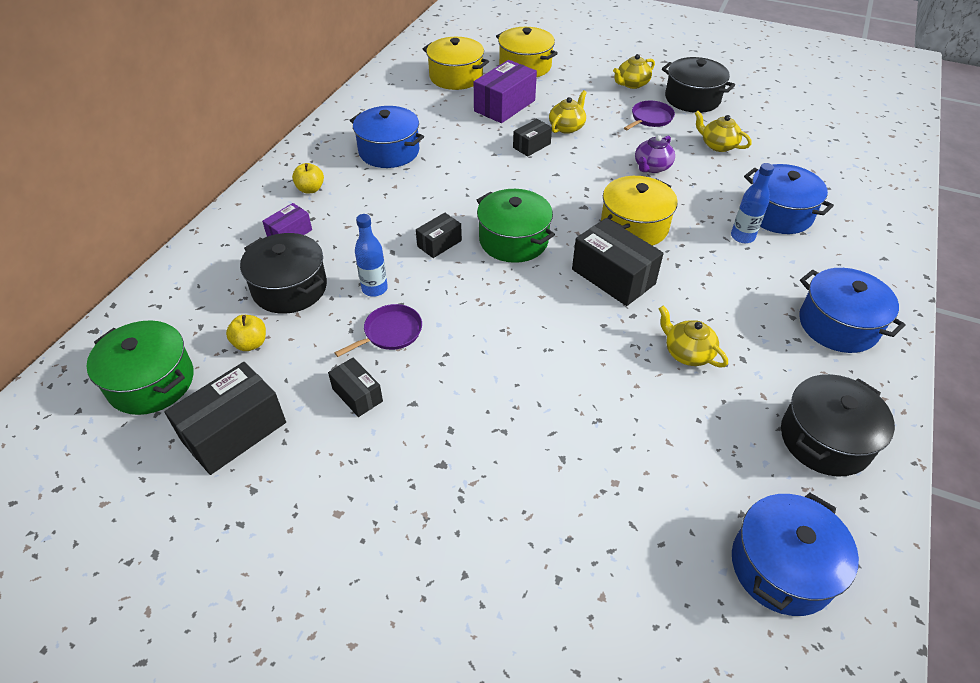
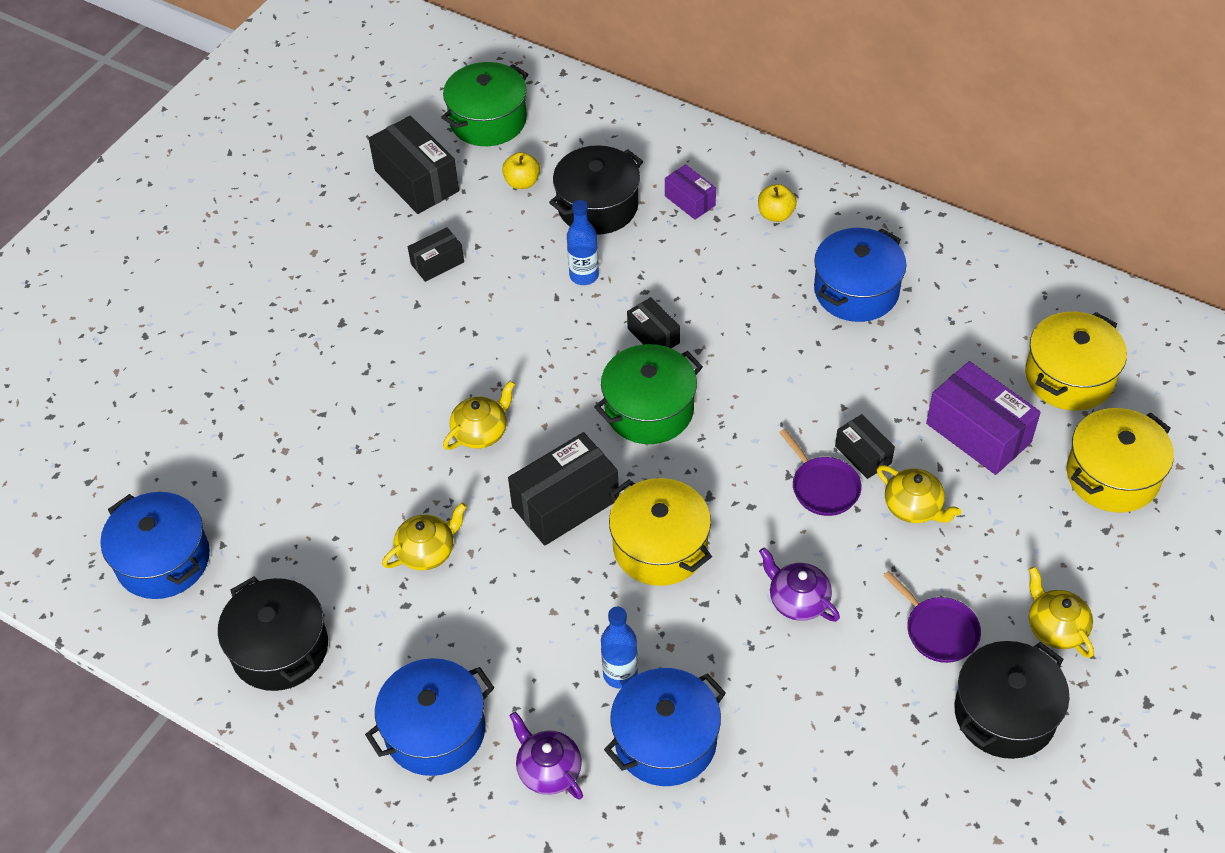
camera: 100 degrees right, 5 degrees up
purple pan [335,304,422,357] -> purple pan moved to [779,429,862,516]
yellow teapot [694,111,752,152] -> yellow teapot moved to [443,381,515,450]
none -> purple teapot [509,712,583,800]

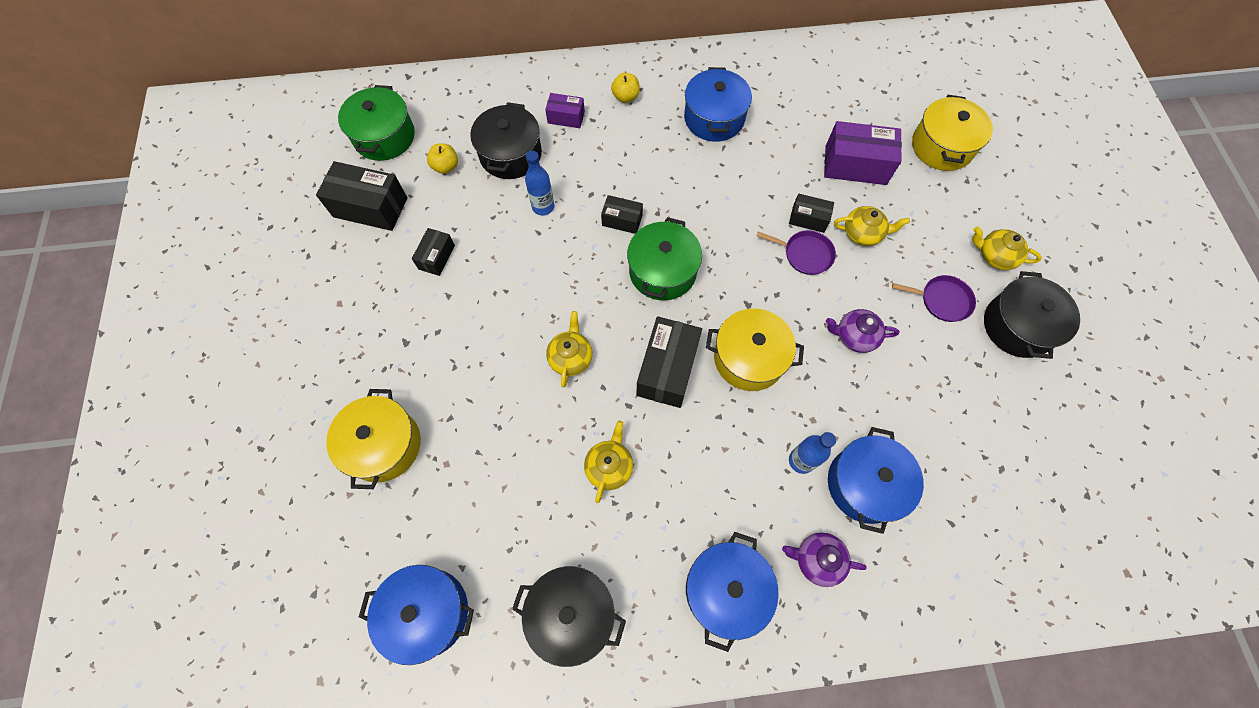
camera: 40 degrees left, 15 degrees up
yellow pot [1025,312,1127,411] -> yellow pot moved to [326,389,421,489]

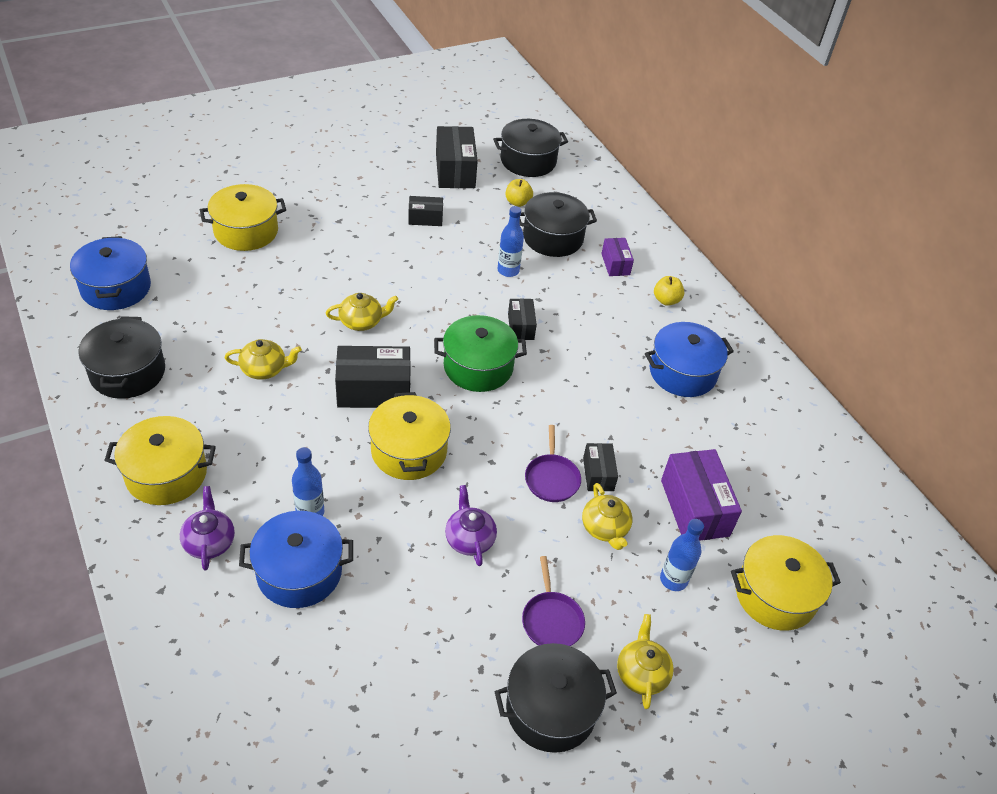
camera: 65 degrees right, 20 degrees down
green pot [338,85,415,161] -> black pot [493,119,568,177]
blue pot [686,532,779,652] -> yellow pot [104,416,216,505]
none -> blue bottle [660,519,704,591]

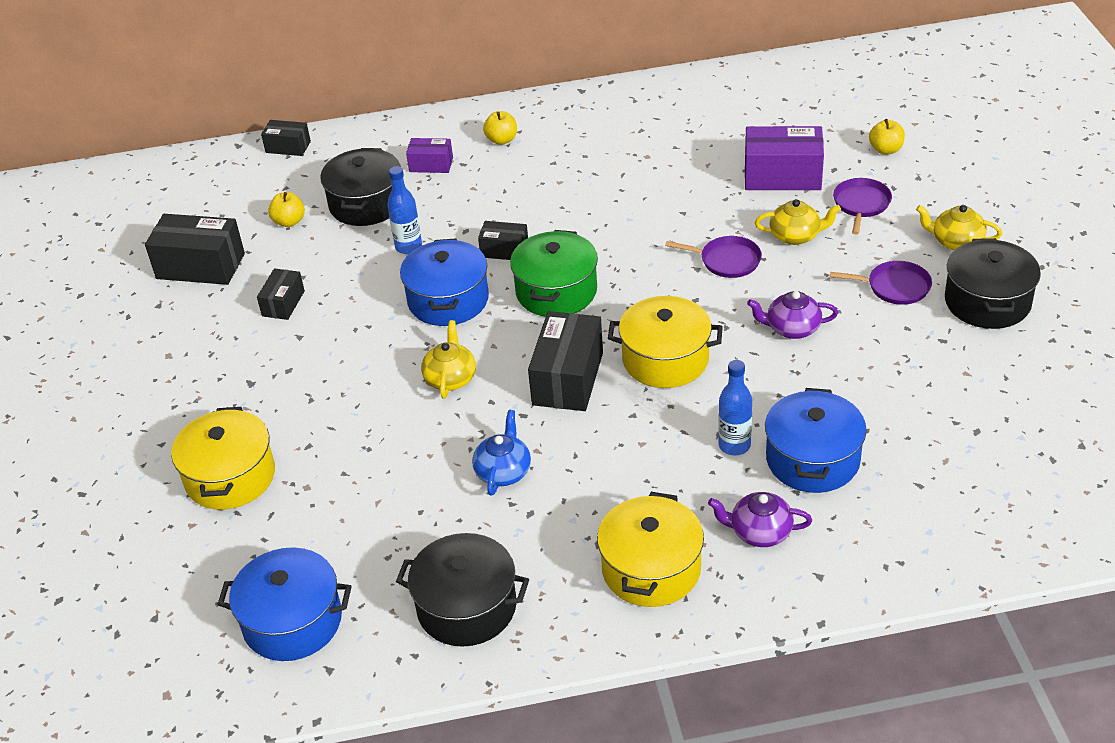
camera: 65 degrees left, 5 degrees down
yellow teapot [225,339,302,380] -> blue teapot [472,410,531,496]
black pot [493,119,568,177] -> none
black box [583,443,618,491] -> black box moved to [261,120,311,156]
blue pot [645,322,734,397] -> blue pot moved to [400,239,489,326]
blue bottle [660,519,704,591] -> purple pan [833,178,892,234]
yellow pot [731,535,841,631] -> yellow apple [869,119,905,155]

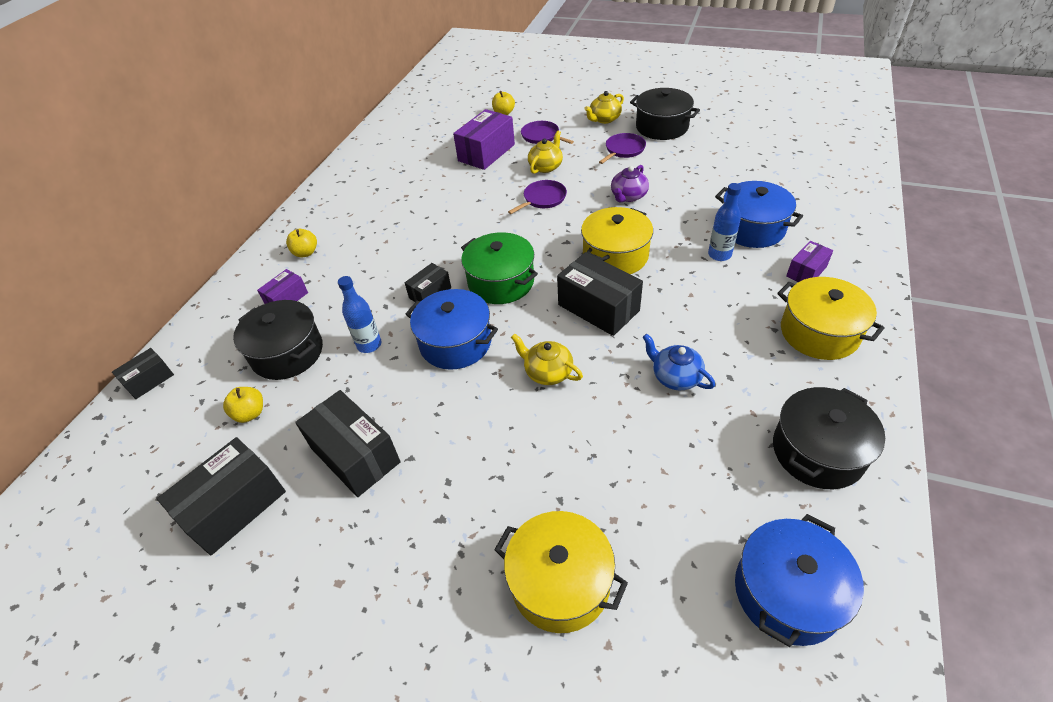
camera: 60 degrees left, 5 degrees up
black box [257,268,305,320] -> black box [295,390,401,497], size x1.79
purple teapot [708,492,812,547] -> purple box [786,241,833,282]

